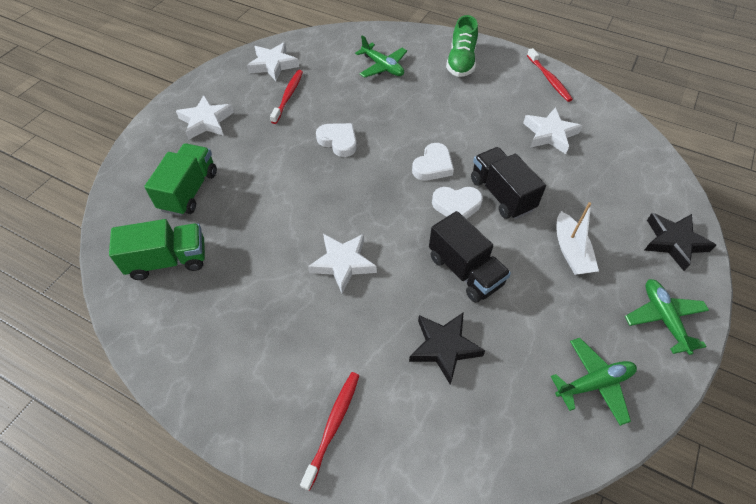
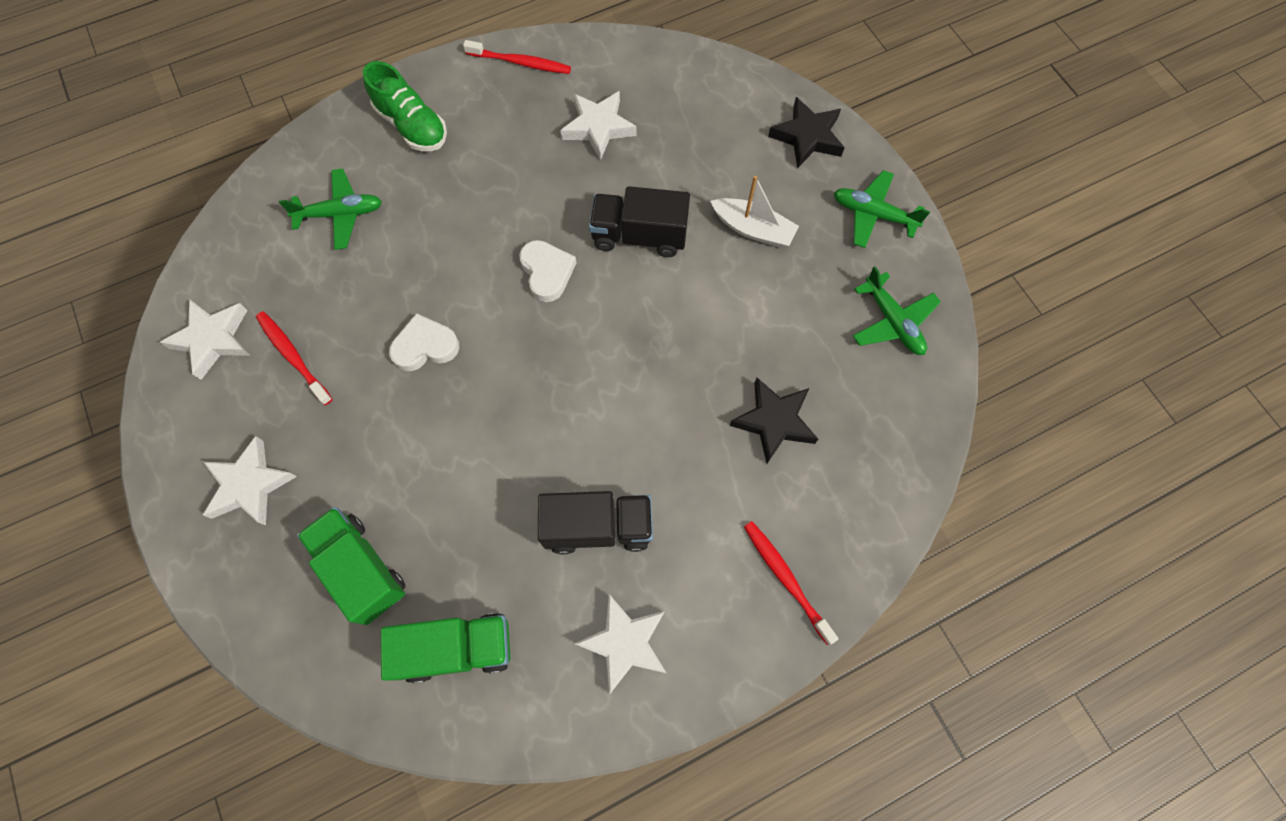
camera: 55 degrees left, 15 degrees up
green truck [109,219,205,280] -> green truck turned 60 degrees clockwise [381,613,510,683]
white star [308,234,377,294] -> white star moved to [574,594,666,694]
black truck [429,211,511,303] -> black truck moved to [538,491,653,554]
white heart [432,187,483,219] -> none
green plane [551,338,637,426] -> green plane turned 135 degrees clockwise [853,266,941,355]

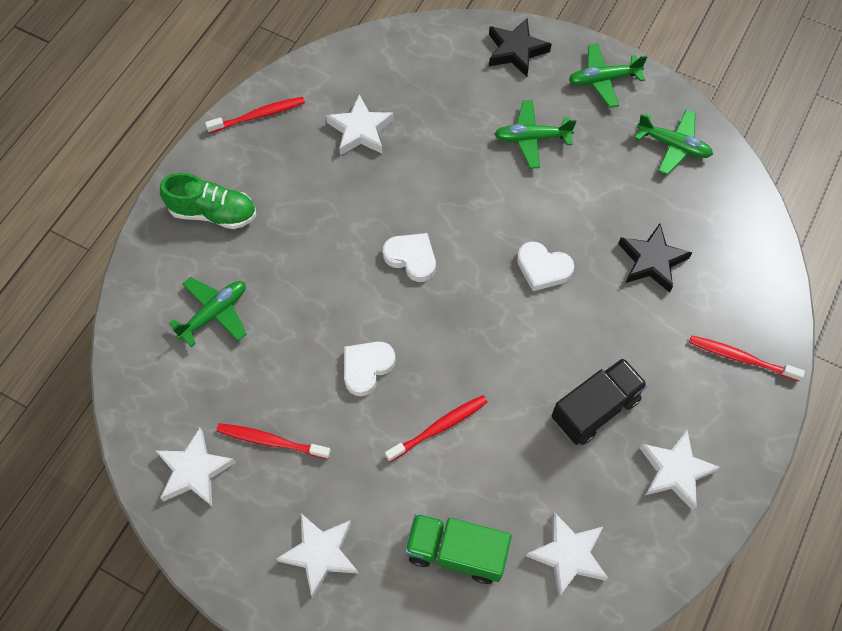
camera: 35 degrees left, 5 degrees down
green truck [381,613,510,683] -> white star [526,512,608,598]
black truck [589,186,690,257] -> none
white boat [710,176,799,248] -> green plane [494,100,577,168]
none -> red toothbrush [385,395,487,462]
none -> white heart [517,241,574,291]

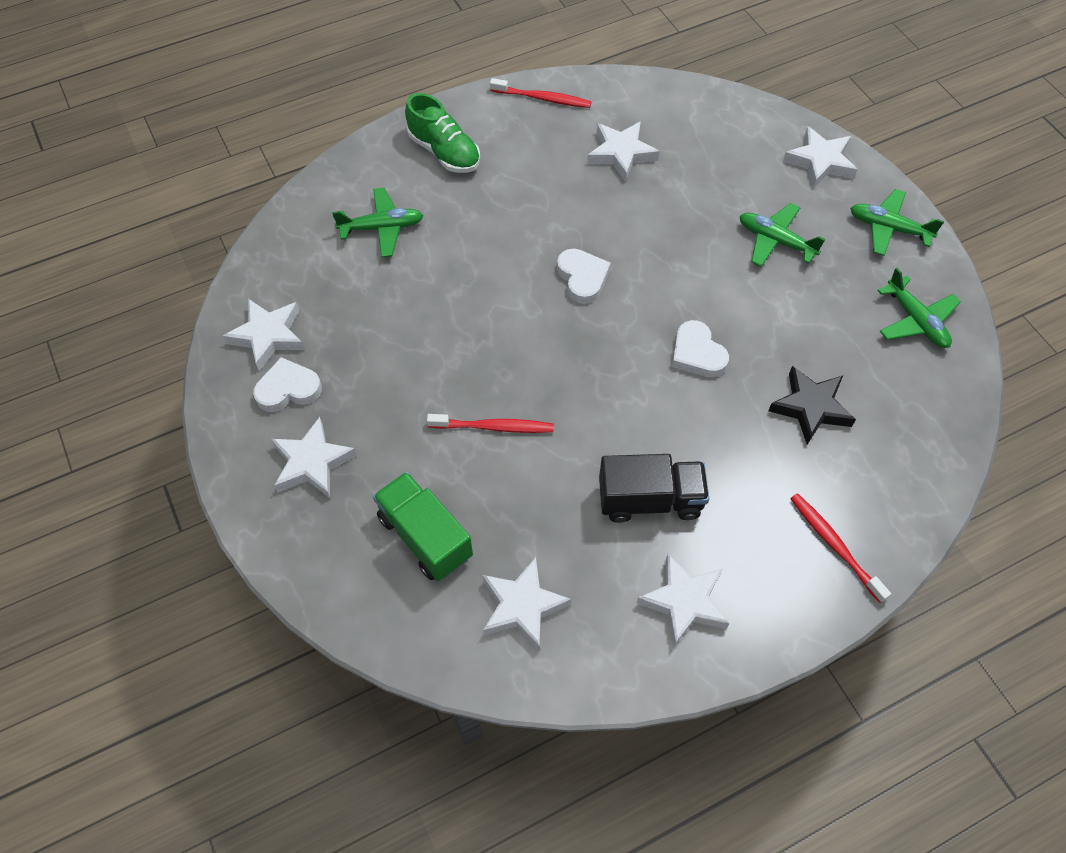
camera: 35 degrees right, 5 degrees down
red toothbrush [216,423,331,459] -> none
white heart [344,341,395,396] -> white heart moved to [253,357,322,412]
black star [489,18,552,77] -> white star [783,126,857,188]

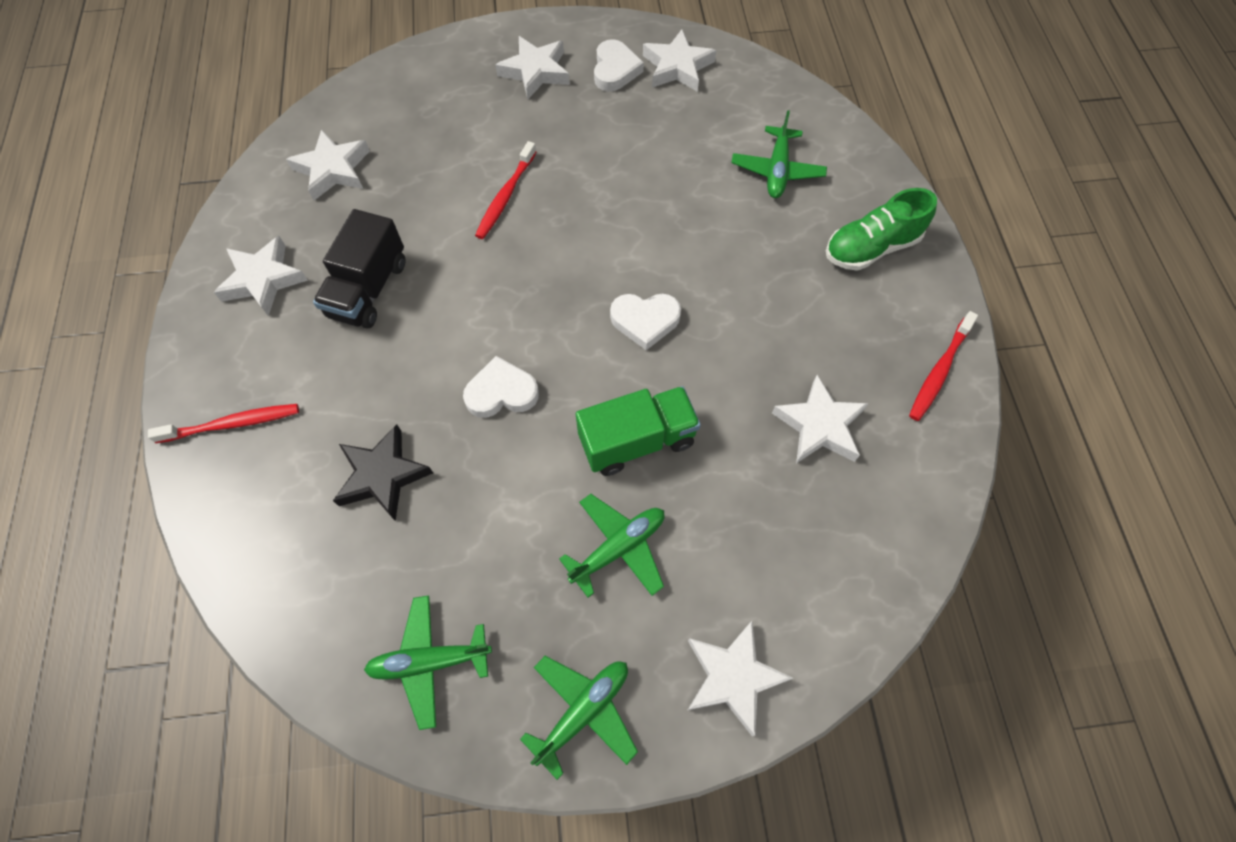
camera: 110 degrees right, 5 degrees up
green truck [373,472,473,581] -> green truck moved to [576,386,701,476]

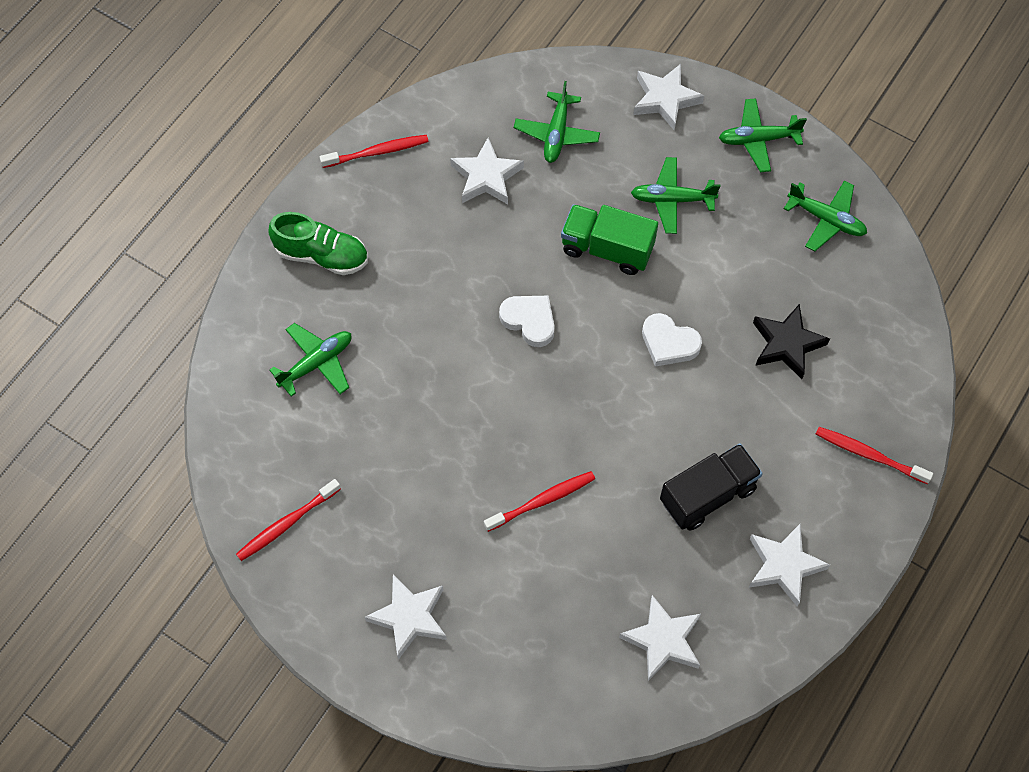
camera: 140 degrees left, 0 degrees up
white heart [594,39,644,92] -> none
white star [643,29,716,92] -> red toothbrush [236,479,341,561]
none -> green plane [514,81,600,163]

